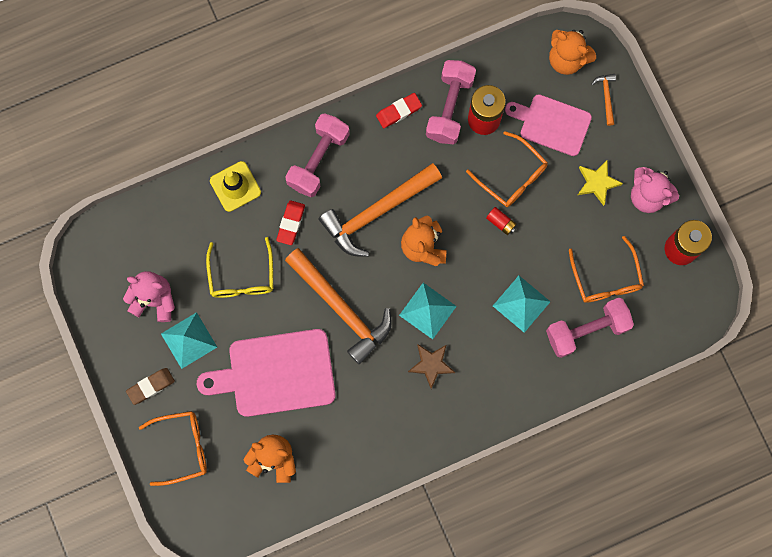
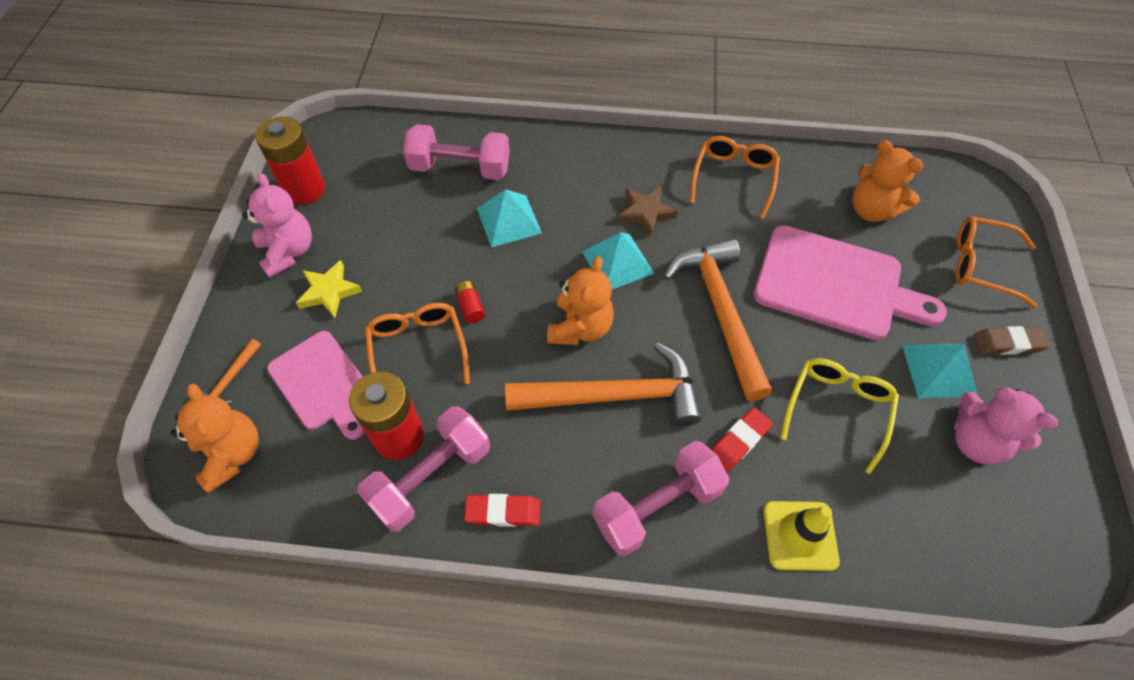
camera: 150 degrees left, 20 degrees down
orange glasses [569,236,644,303] -> orange glasses moved to [690,136,780,219]

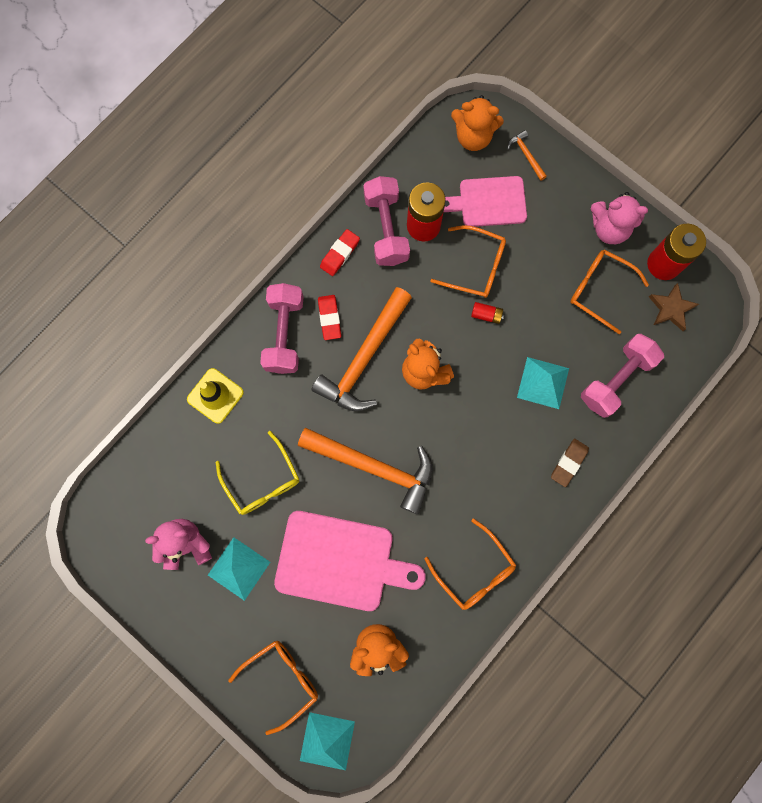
camera: 125 degrees right, 20 degrees up
yellow star [296,260,362,318] -> none
turquoise pyramid [582,232,654,289] -> turquoise pyramid moved to [300,712,355,770]
brown star [618,187,678,237] -> brown star moved to [649,283,699,331]
red eraser [711,407,773,472] -> red eraser moved to [318,295,341,340]
pink cutting board [754,225,947,340] -> pink cutting board turned 135 degrees counterclockwise [274,511,426,611]
brown eraser [973,326,1050,355] -> brown eraser moved to [551,439,589,487]
none -> orange glasses [570,250,649,334]

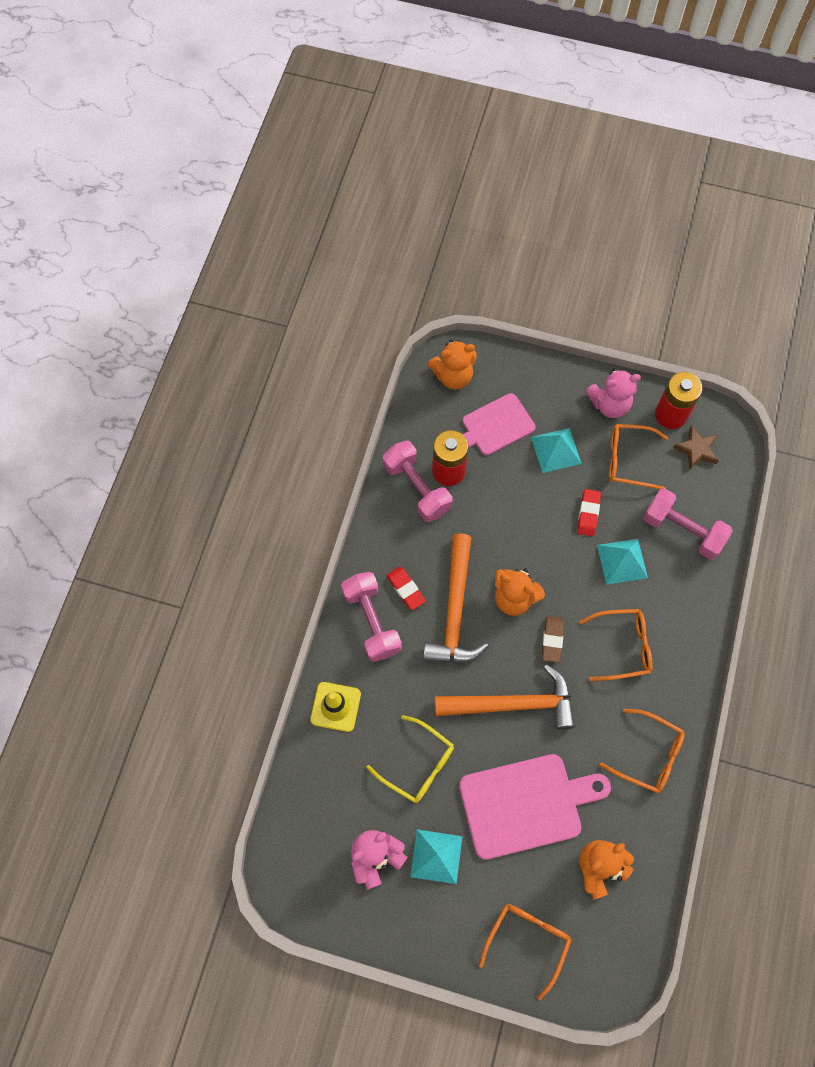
camera: 25 degrees left, 10 degrees down
turquoise pyramid [300,712,355,770] -> turquoise pyramid moved to [531,428,581,473]
red eraser [320,229,360,276] -> red eraser moved to [577,489,601,536]
orange glasses [430,225,506,298] -> orange glasses moved to [579,609,653,681]
red battery [471,302,504,324] -> none
orange hammer [507,130,547,181] -> none
brown eraser [551,439,589,487] -> brown eraser moved to [542,616,564,662]
pink dumbbell [581,334,664,418] -> pink dumbbell turned 75 degrees counterclockwise [643,488,733,560]

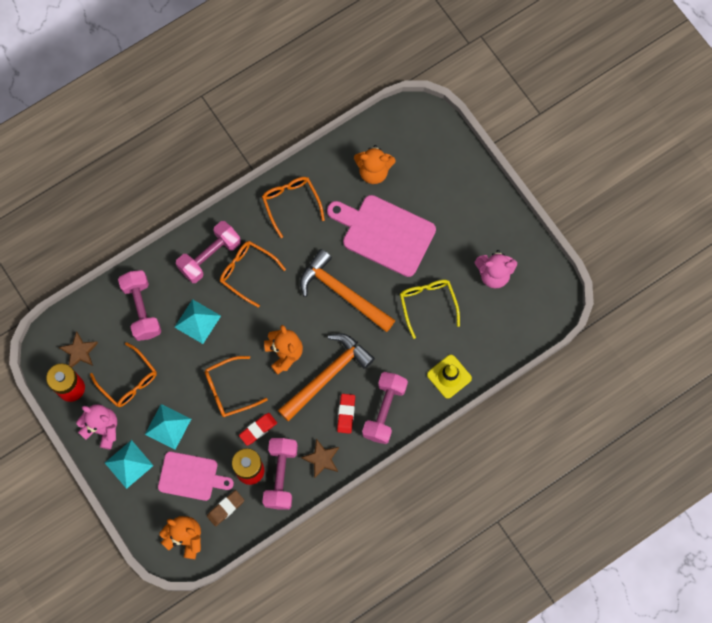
camera: 140 degrees left, 5 degrees up
turquoise pyramid [410,829,462,884] -> turquoise pyramid moved to [105,440,154,489]
orange glasses [479,904,572,1000] -> orange glasses moved to [205,356,268,417]
brown eraser [542,616,564,662] -> brown eraser moved to [207,490,244,526]
red eraser [577,489,601,536] -> red eraser moved to [239,413,277,446]
none -> pink dumbbell [176,221,241,283]
none -> brown star [301,439,339,478]

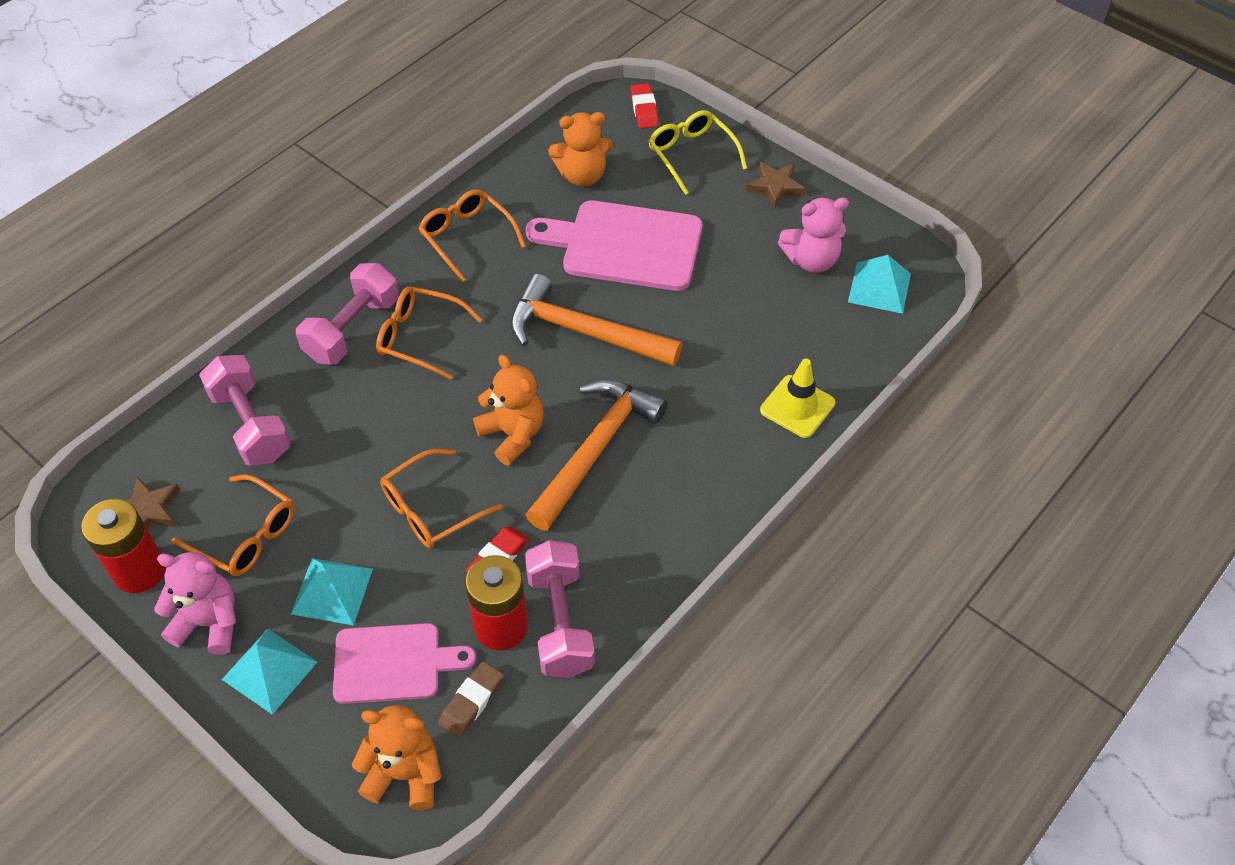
camera: 15 degrees left, 20 degrees down
turquoise pyramid [174,299,221,344] -> turquoise pyramid moved to [848,255,911,314]
brown star [301,439,339,478] -> brown star moved to [746,162,805,209]
red eraser [337,394,355,434] -> red eraser moved to [630,83,659,129]
pink dumbbell [362,372,408,444] -> none
yellow glasses [400,280,460,339] -> yellow glasses moved to [648,110,747,195]

